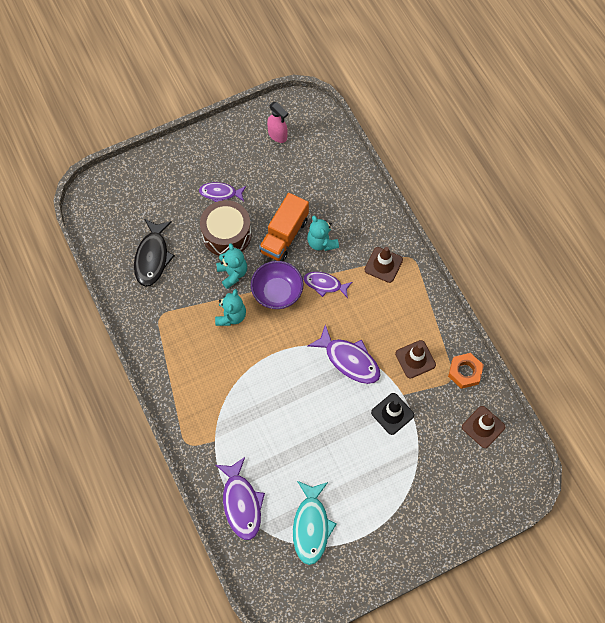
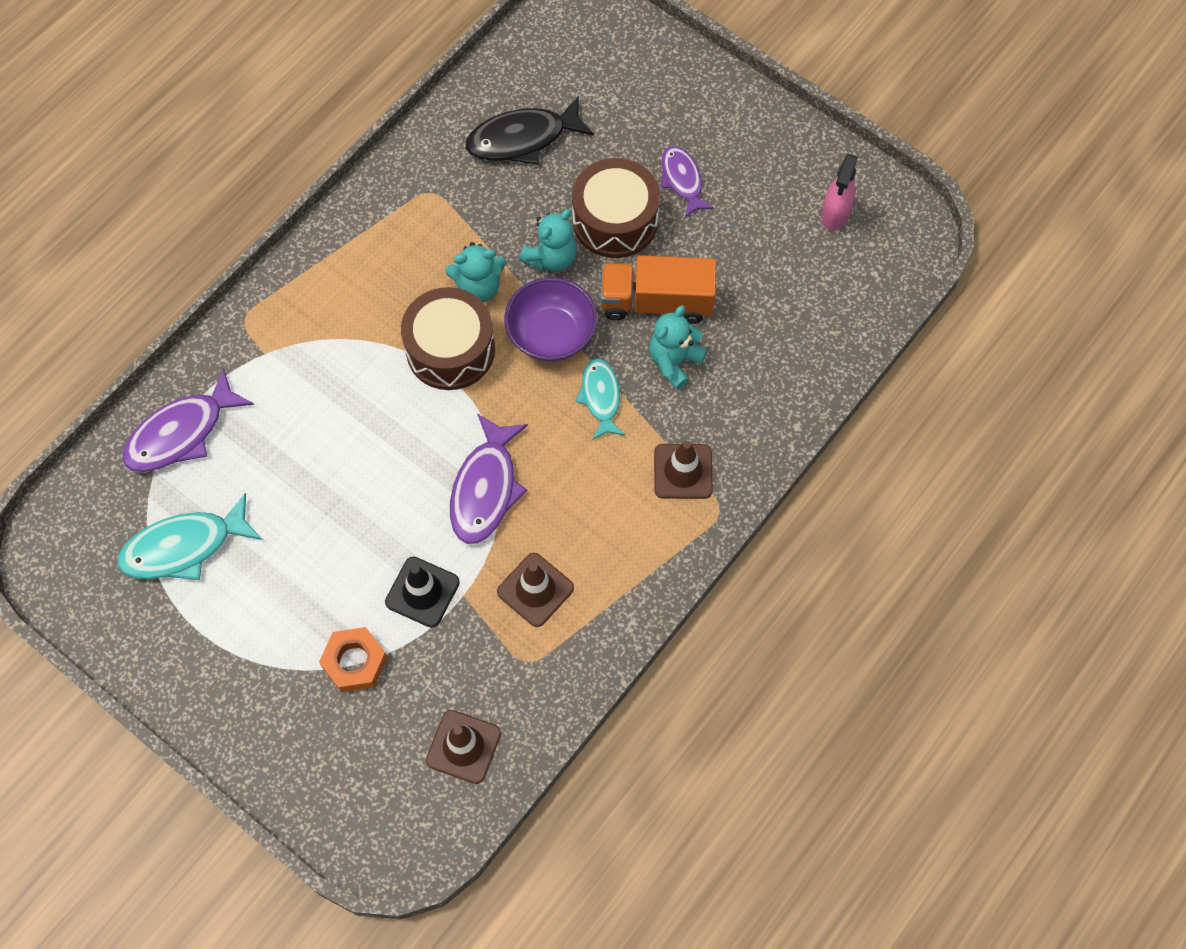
camera: 65 degrees right, 0 degrees up
purple fish [304,272,352,298] -> turquoise fish [575,359,625,440]
orange nut [448,353,484,389] -> orange nut moved to [319,627,388,692]
none -> brown drum [401,287,495,390]

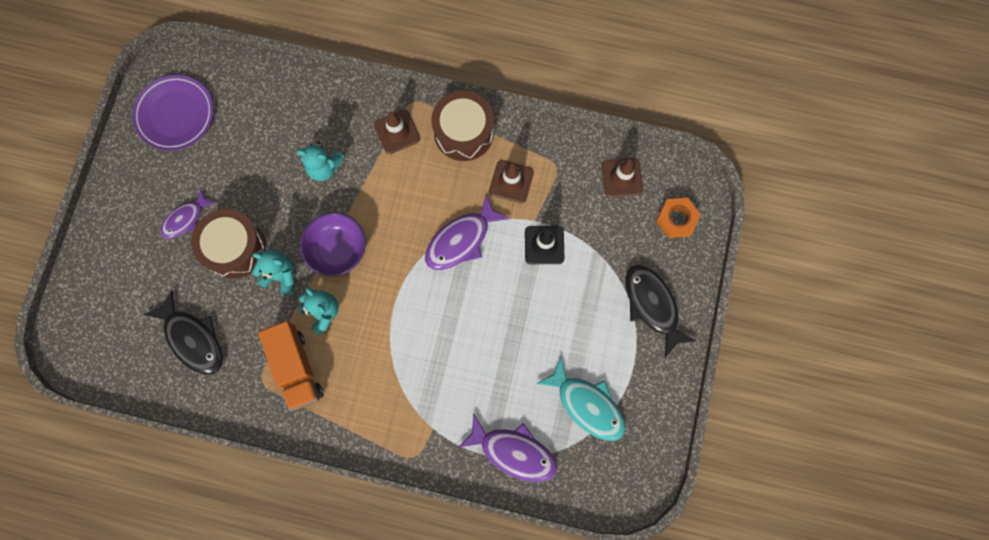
camera: 115 degrees left, 10 degrees up
orange nut [319,627,388,692] -> orange nut moved to [656,198,701,238]
brown drum [401,287,495,390] -> brown drum moved to [431,91,494,161]
purple fish [450,413,528,544] -> purple fish turned 150 degrees clockwise [425,194,510,270]
turquoise fish [575,359,625,440] -> none
orange truck [600,255,716,324] -> orange truck moved to [258,321,323,411]
pink spray bottle [821,154,858,231] -> purple plate [132,75,214,151]
none -> black fish [626,265,697,358]

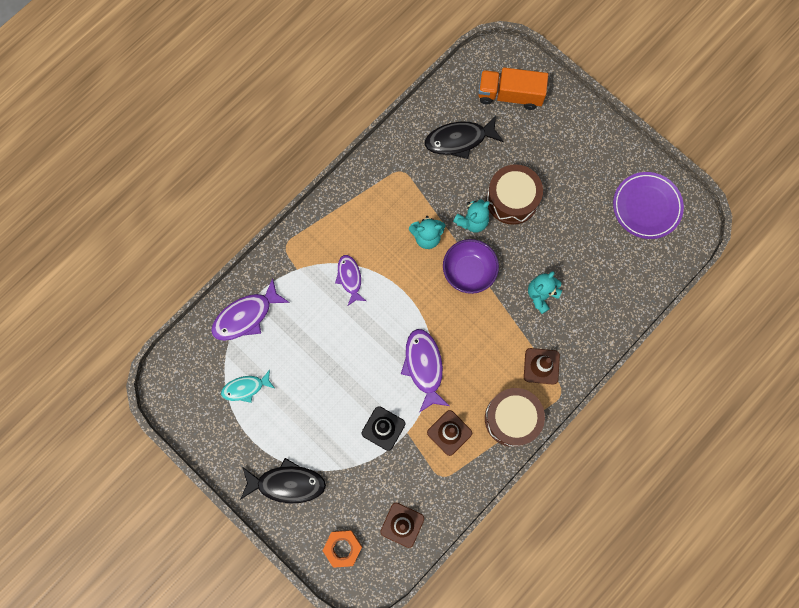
camera: 120 degrees right, 0 degrees up
purple fish [161,189,215,239] -> purple fish moved to [335,255,366,306]
orange truck [258,321,323,411] -> orange truck moved to [478,67,548,110]
turquoise fish [536,356,625,441] -> turquoise fish [221,370,274,403], size x0.64

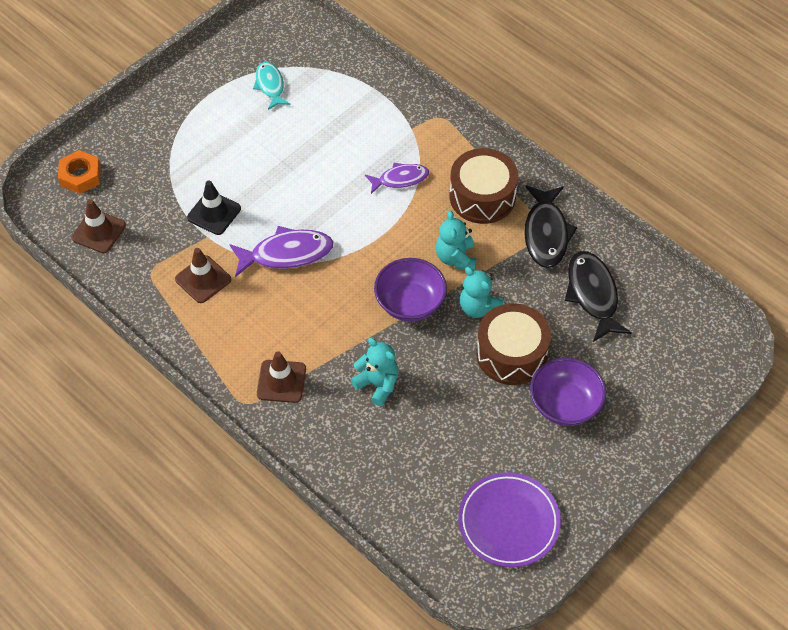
camera: 90 degrees right, 20 degrees down
purple fish [211,278,290,341] -> none
black fish [240,458,326,504] -> black fish moved to [524,186,578,268]
orange truck [478,67,548,110] -> none
brown drum [485,388,545,447] -> brown drum moved to [450,148,518,224]
none -> purple bowl [530,358,606,426]

